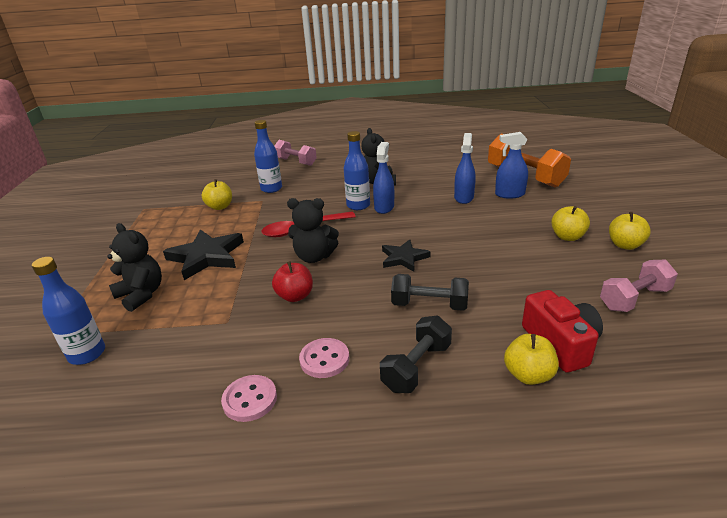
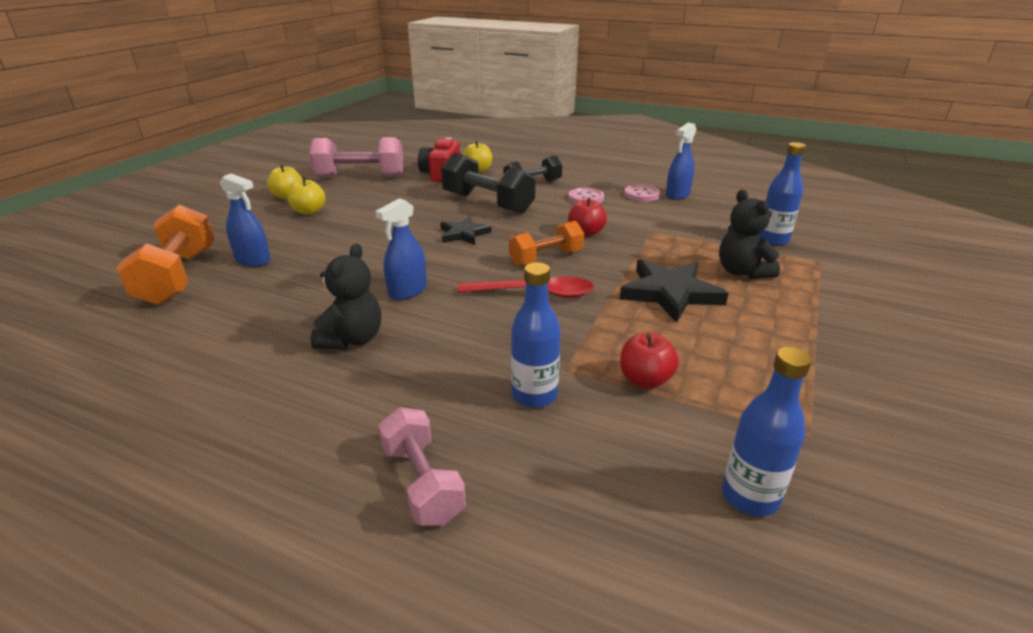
camera: 155 degrees left, 0 degrees up
yellow apple [202,179,232,210] -> red apple [620,333,679,389]
black teddy bear [287,198,339,263] -> orange dumbbell [509,221,584,266]
blue bottle [344,131,370,210] -> blue bottle moved to [722,347,812,516]
black dumbbell [391,274,469,311] -> black dumbbell [441,152,535,214], size x1.56
blue spray bottle [454,133,476,204] -> blue spray bottle moved to [666,123,696,200]
pink dumbbell [600,260,678,312] -> pink dumbbell [309,137,404,178], size x1.56

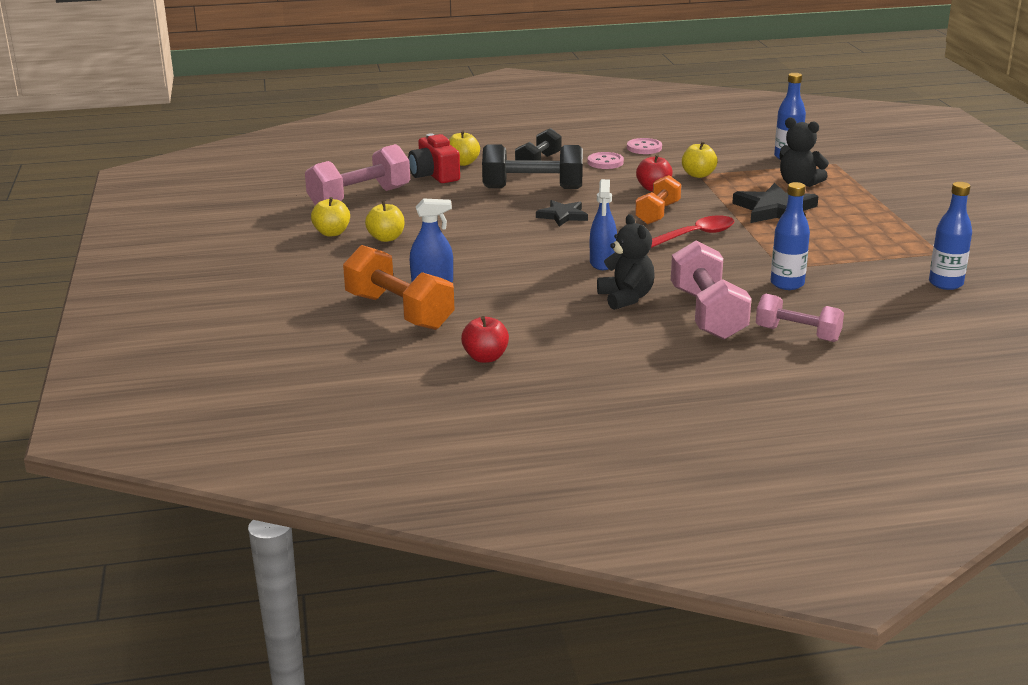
camera: 35 degrees left, 5 degrees down
red apple [620,333,679,389] -> red apple moved to [461,316,509,363]
blue spray bottle [666,123,696,200] -> none
none -> pink dumbbell [671,241,752,340]
none -> yellow apple [682,141,717,178]

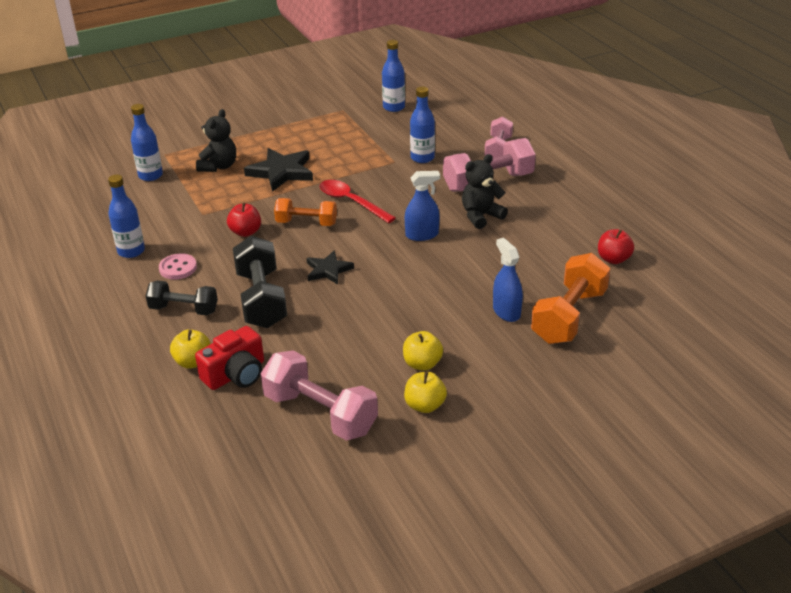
camera: 105 degrees left, 10 degrees up
pink button [627,138,662,154] -> blue bottle [108,175,145,258]
yellow apple [682,141,717,178] -> none

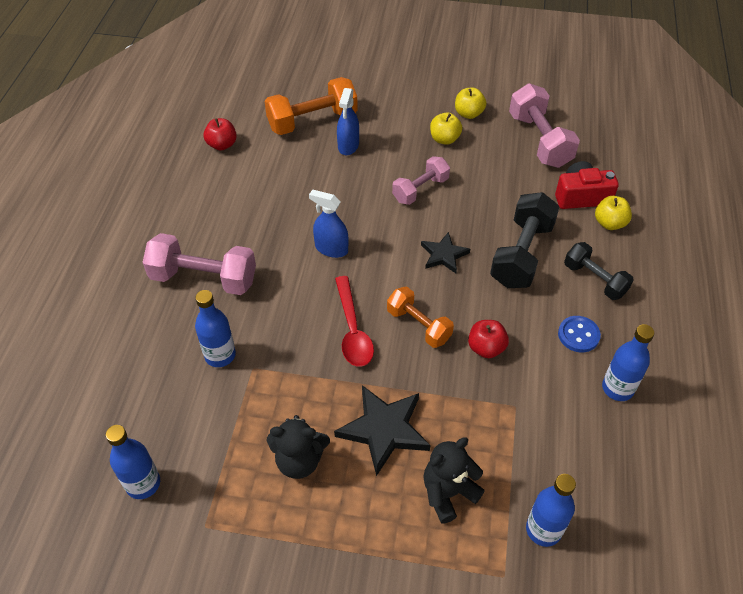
camera: 145 degrees left, 15 degrees up
pink button [159,253,197,279] -> blue button [558,316,601,352]
black teddy bear [462,154,508,229] -> black teddy bear moved to [267,415,330,479]
pink dumbbell [485,116,513,158] -> pink dumbbell moved to [392,156,450,205]

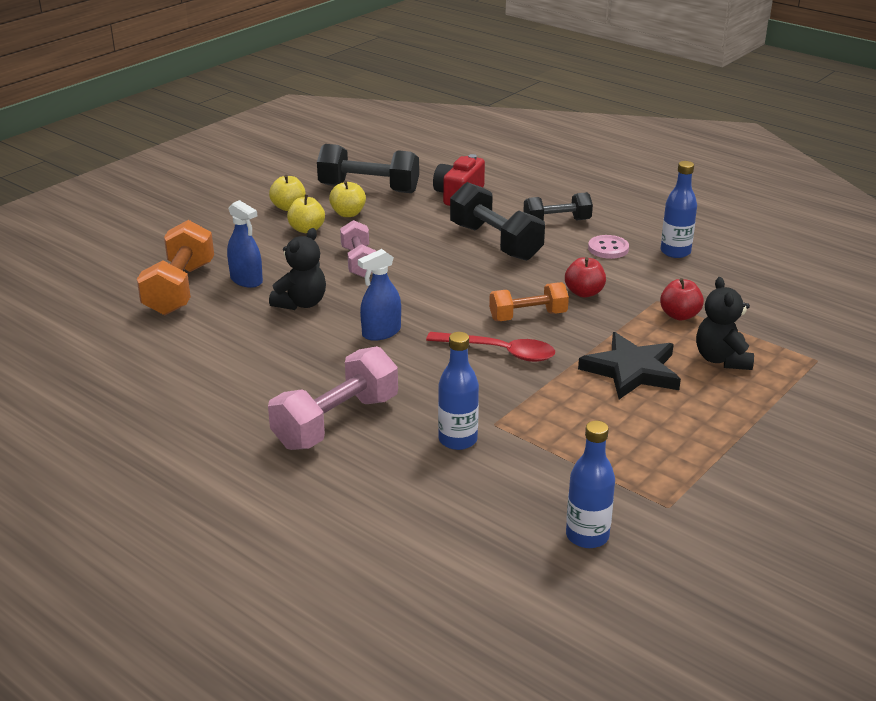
camera: 60 degrees left, 20 degrees down
red apple [203,118,237,151] -> red apple moved to [660,278,704,320]
black teddy bear [267,415,330,479] -> black teddy bear moved to [269,228,326,310]
black star [421,232,470,273] -> none
pink dumbbell [509,83,580,168] -> black dumbbell [317,144,419,193]
blue bottle [526,474,576,547] -> none
blue button [558,316,601,352] -> pink button [588,235,629,259]
yellow apple [595,196,632,230] -> yellow apple moved to [329,181,366,217]

